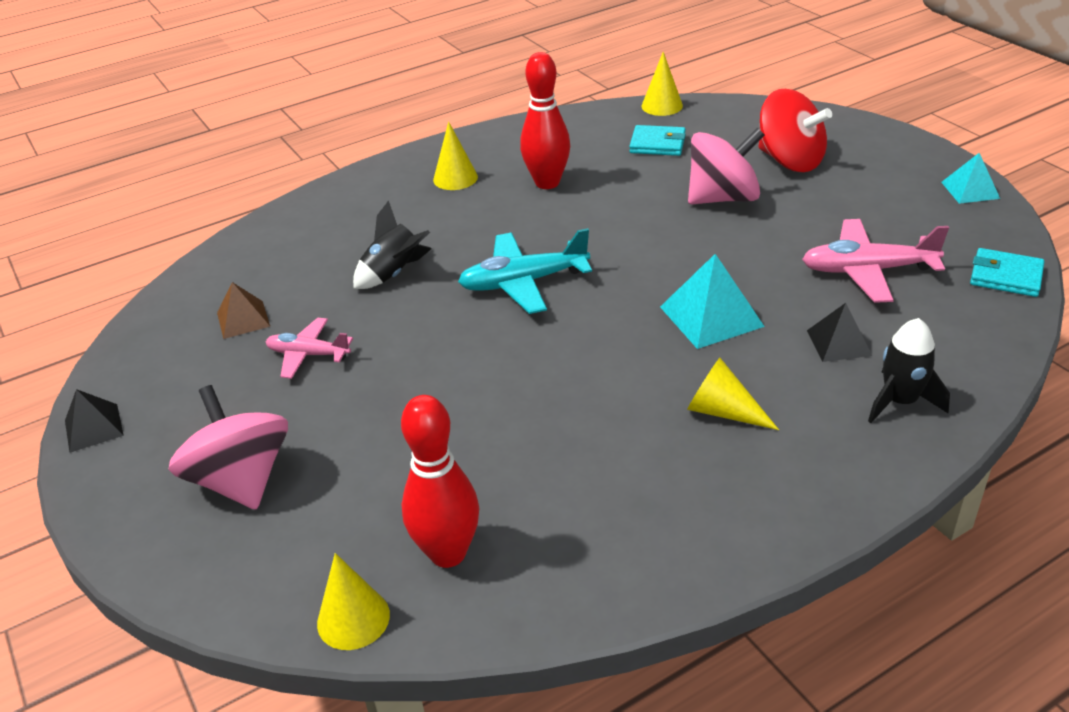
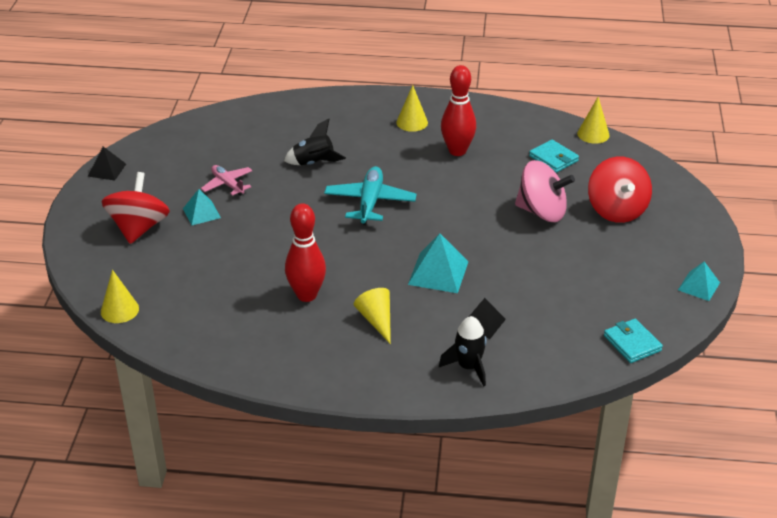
camera: 35 degrees right, 0 degrees up
pink spinning top [168,385,288,510] -> red spinning top [102,172,170,244]
brown pyramid [217,282,270,339] -> none
red bowling pin [401,395,479,568] -> red bowling pin moved to [285,203,326,302]
turquoise plane [458,228,592,314] -> turquoise plane turned 75 degrees clockwise [324,166,417,225]
pink plane [802,219,949,303] -> none
none -> turquoise pyramid [183,189,221,225]

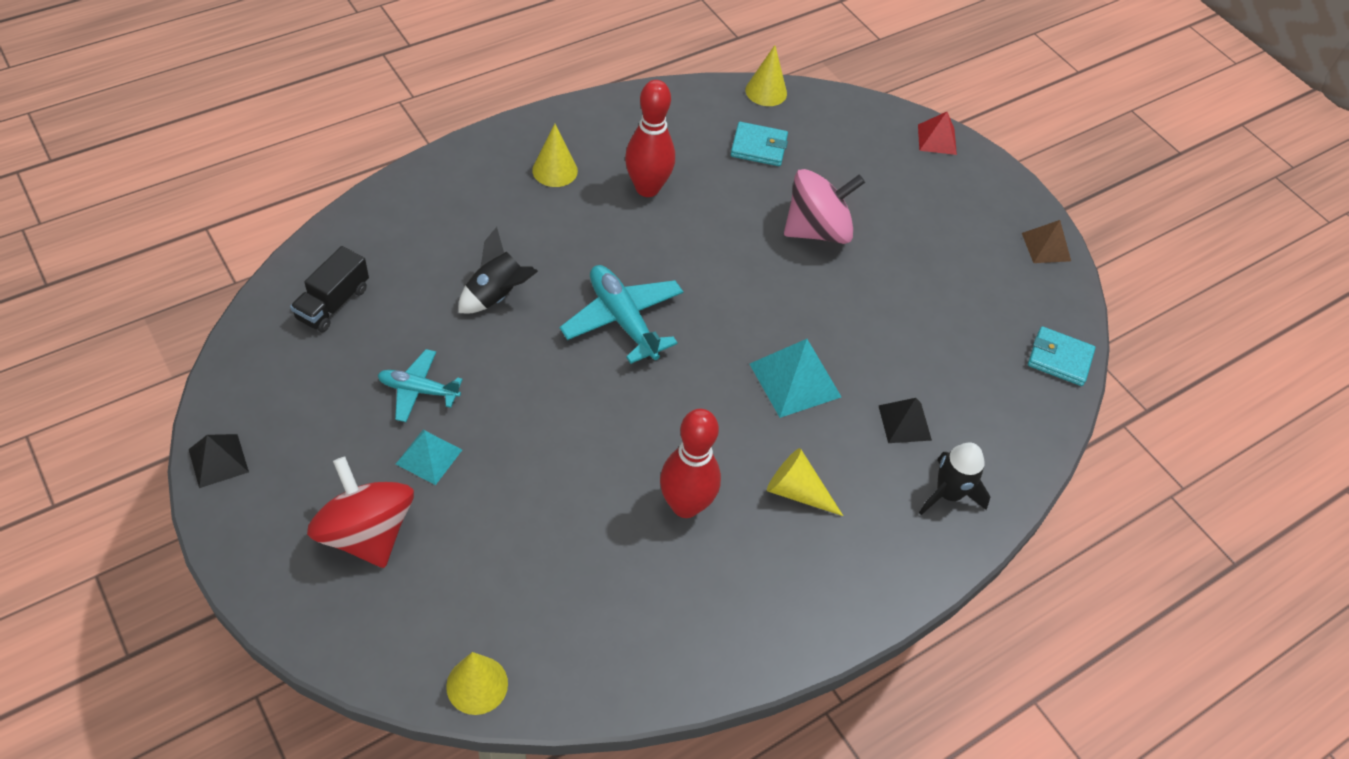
camera: 45 degrees left, 15 degrees up
pink plane [201,165,252,196] -> turquoise plane [378,349,463,422]
red spinning top [588,157,652,223] -> none
turquoise pyramid [678,261,720,301] -> brown pyramid [1022,220,1071,263]
none -> black truck [290,246,369,332]
none -> red pyramid [918,112,957,155]

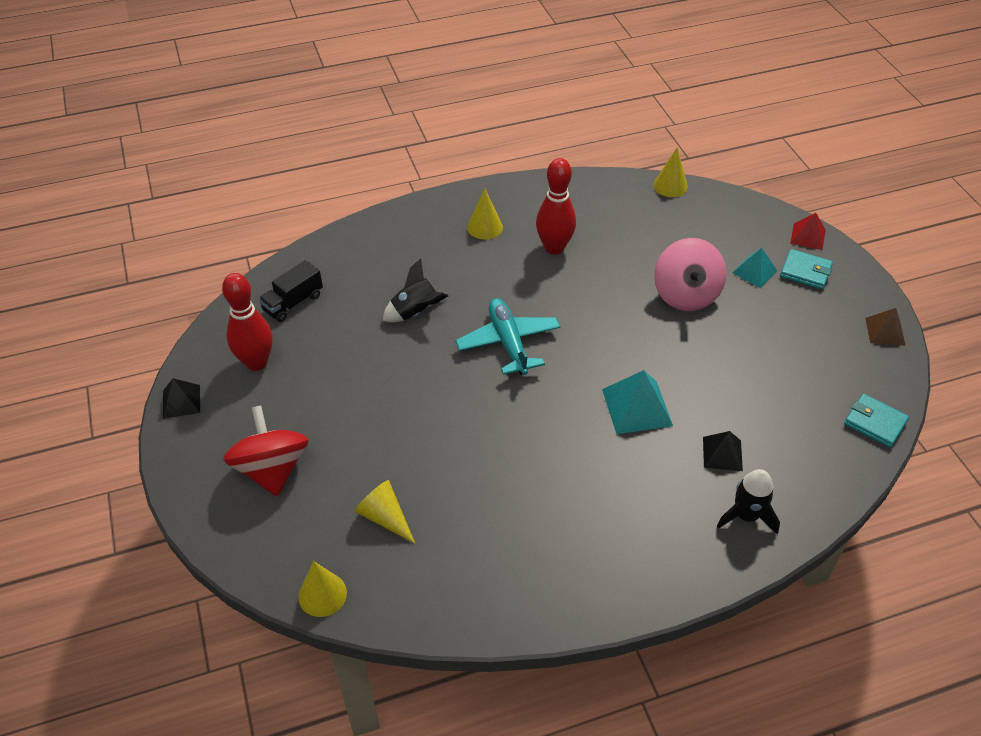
camera: 20 degrees right, 5 degrees down
turquoise plane [378,349,463,422] -> none
turquoise pyramid [396,430,462,485] -> turquoise pyramid moved to [732,248,777,288]
red bowling pin [660,409,721,518] -> red bowling pin moved to [222,273,273,371]
turquoise wallet [731,122,788,166] -> turquoise wallet moved to [780,249,833,289]
yellow cone [767,448,843,516] -> yellow cone moved to [354,480,415,543]
pink spinning top [784,169,865,244] -> pink spinning top turned 90 degrees clockwise [654,238,726,311]

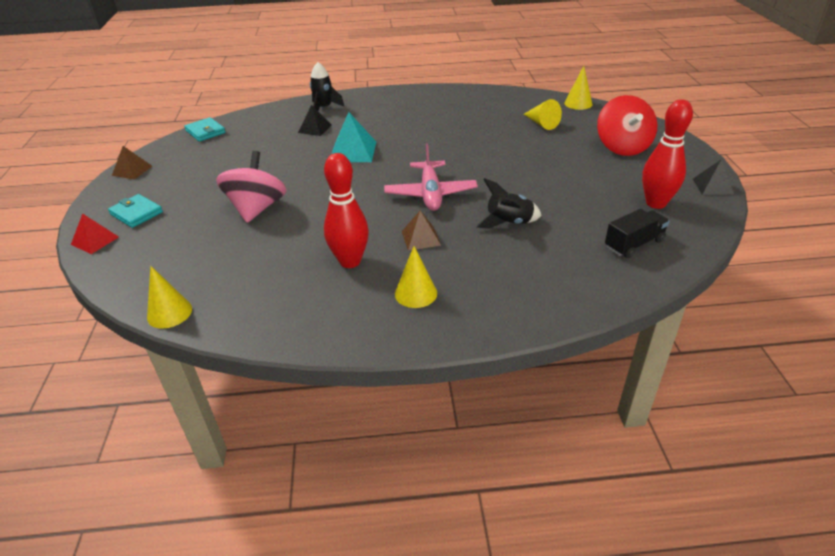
camera: 165 degrees left, 10 degrees down
turquoise plane [455,298,560,375] -> pink plane [384,144,478,211]
turquoise pyramid [732,248,777,288] -> none
none -> brown pyramid [402,211,441,251]

